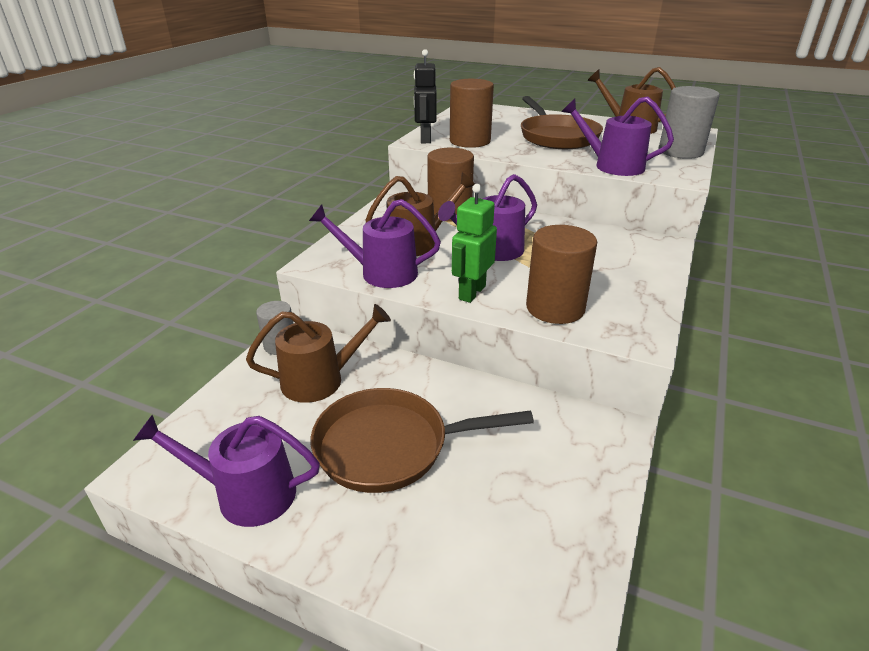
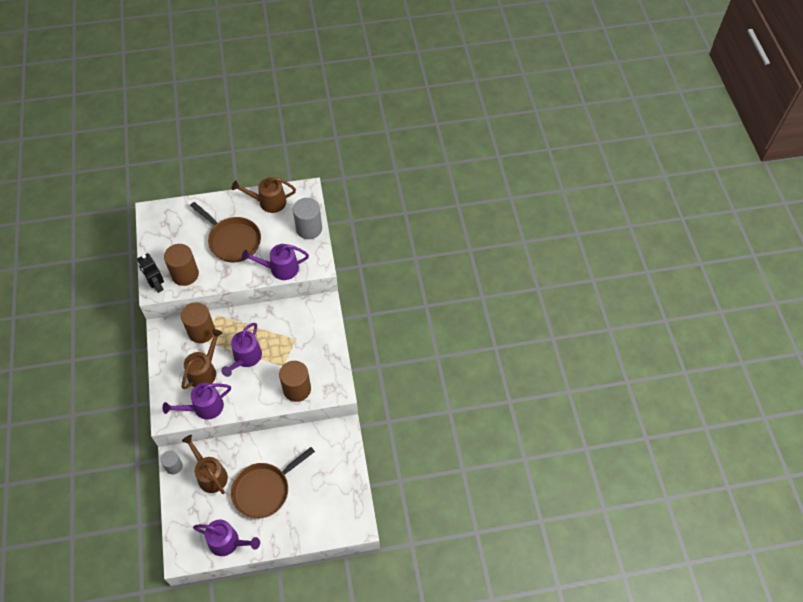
camera: 35 degrees left, 25 degrees up
purple watering can [133,415,320,527] -> purple watering can turned 135 degrees counterclockwise [193,520,260,556]
brown watering can [246,304,391,403] -> brown watering can turned 75 degrees counterclockwise [182,435,228,494]
green robot [452,184,497,303] -> none

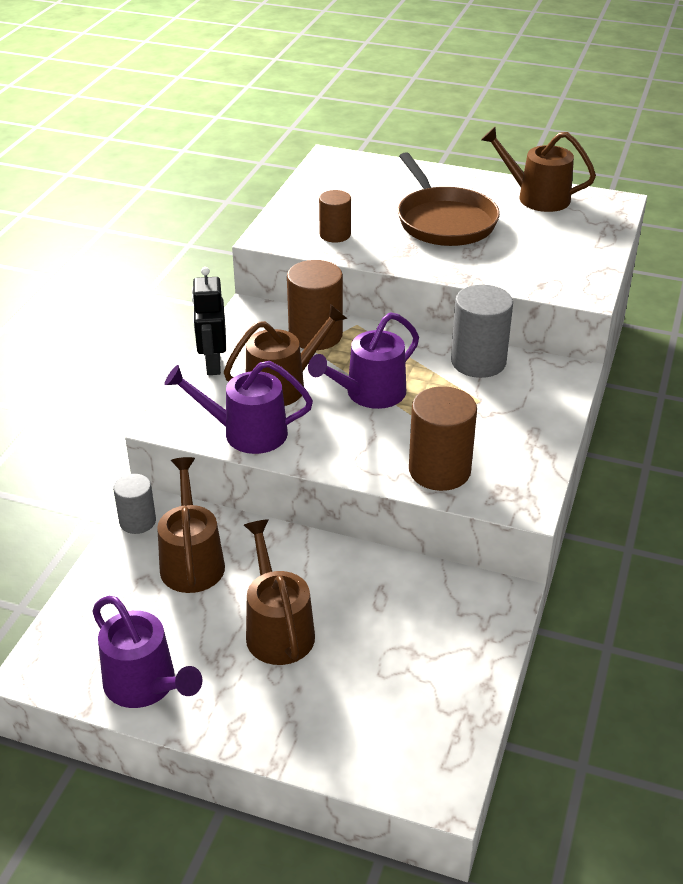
camera: 30 degrees right, 20 degrees down
black robot [137,253,164,293] -> black robot moved to [192,267,226,375]
brown cylinder [164,244,199,286] -> brown cylinder [319,190,351,243], size x0.60
brown pan [231,447,315,519] -> brown watering can [244,519,315,665]
purple watering can [242,244,309,280] -> none
grey cylinder [293,198,322,239] -> grey cylinder moved to [451,285,513,378]

